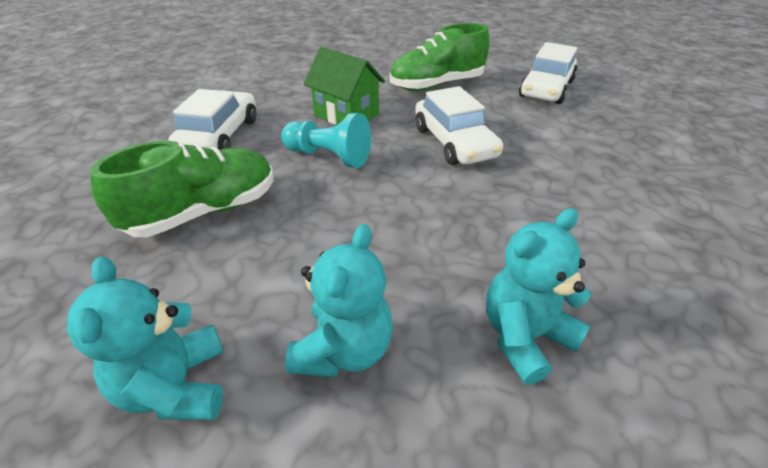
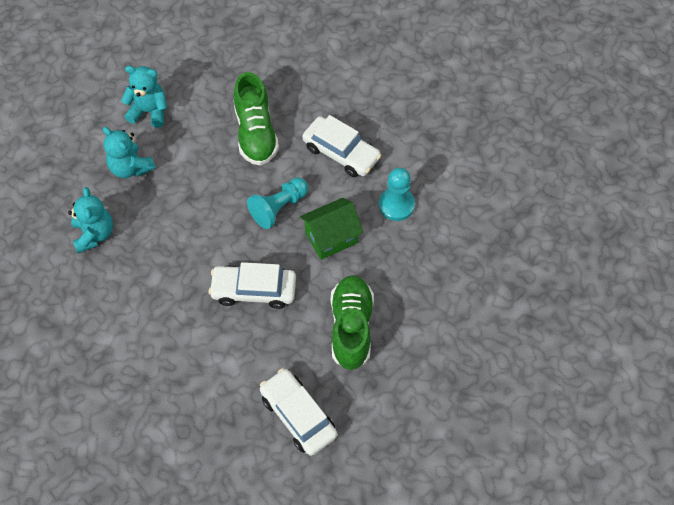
camera: 115 degrees right, 20 degrees up
none -> turquoise pawn [379,168,415,221]

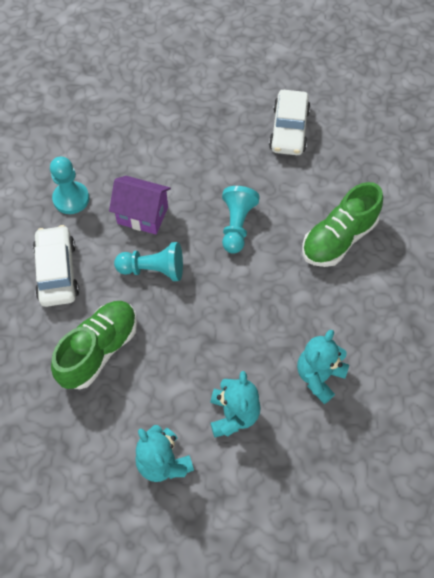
camera: 135 degrees left, 0 degrees up
white car [208,262,296,309] -> turquoise pawn [222,186,260,254]
green house [300,198,363,260] -> purple house [109,176,171,235]
green shoe [331,275,374,370] -> green shoe moved to [302,182,383,267]

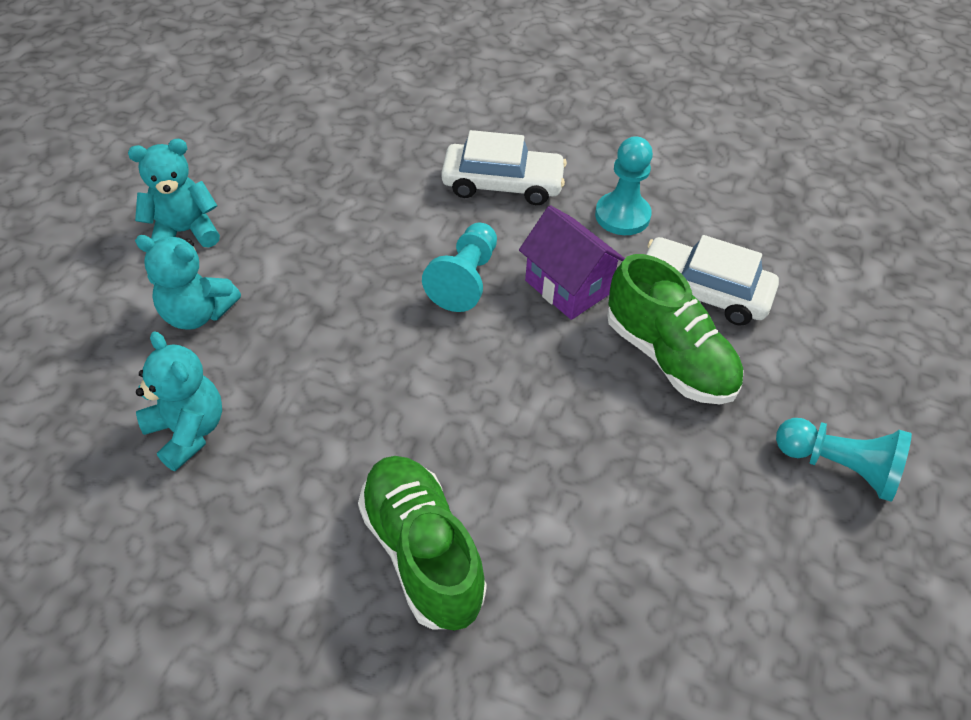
camera: 105 degrees right, 10 degrees down
green shoe [51,301,137,389] -> green shoe moved to [607,254,744,404]
purple house [109,176,171,235] -> purple house turned 75 degrees counterclockwise [519,205,625,320]
turquoise pawn [222,186,260,254] -> turquoise pawn moved to [776,418,912,502]
white car [269,90,311,155] -> white car moved to [646,235,779,326]

